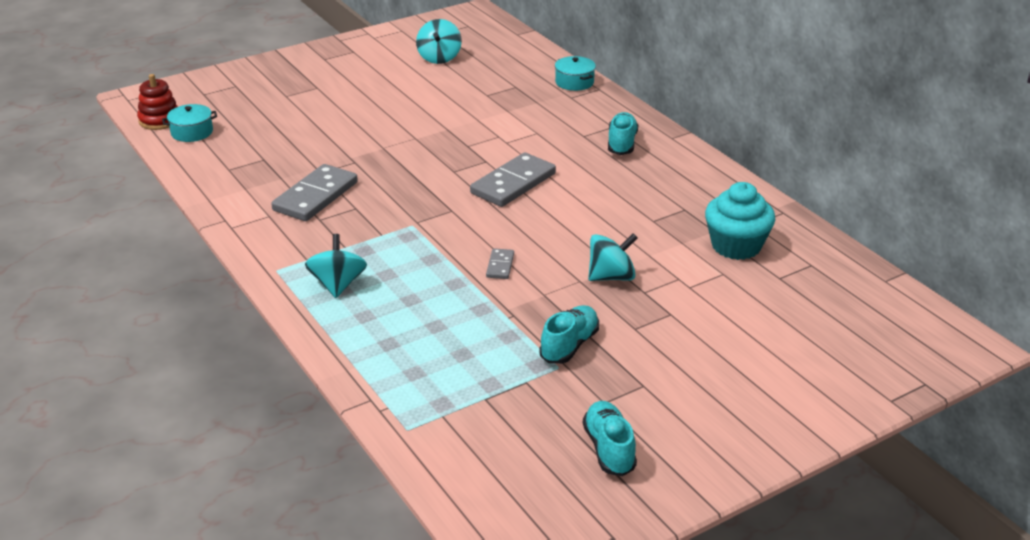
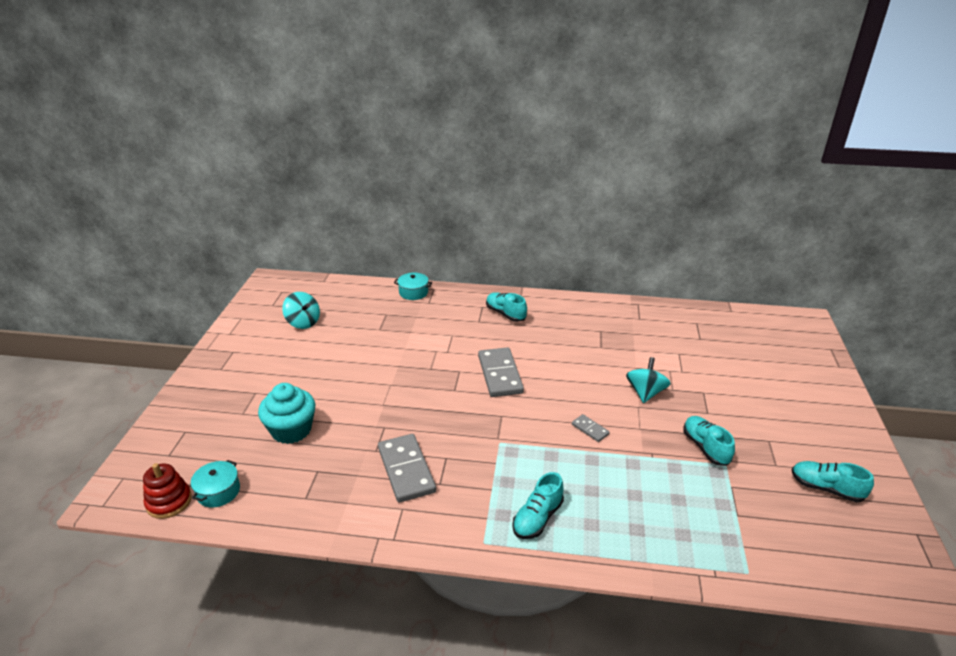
camera: 50 degrees left, 0 degrees up
turquoise spinning top [305,234,367,298] -> turquoise shoe [512,472,564,539]
turquoise cupcake [705,182,775,260] -> turquoise cupcake moved to [258,383,316,444]

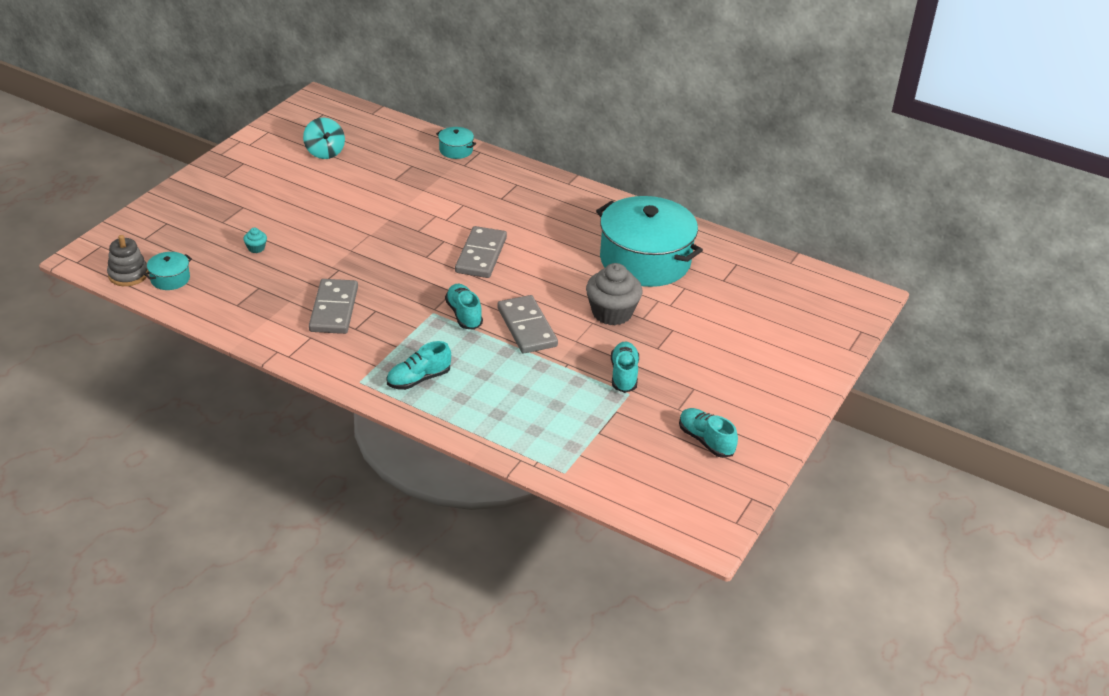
camera: 20 degrees right, 5 degrees up
red stacking toy [143,463,192,519] -> grey stacking toy [107,235,148,286]
turquoise cupcake [258,383,316,444] -> turquoise cupcake [243,228,267,253], size x0.43
turquoise shoe [486,292,527,322] -> turquoise shoe moved to [445,284,483,330]
grey domino [572,414,610,442] -> grey domino [497,295,558,353], size x2.10
turquoise spinning top [626,357,671,403] -> grey cupcake [586,263,642,325]
none -> turquoise pot [596,196,703,287]

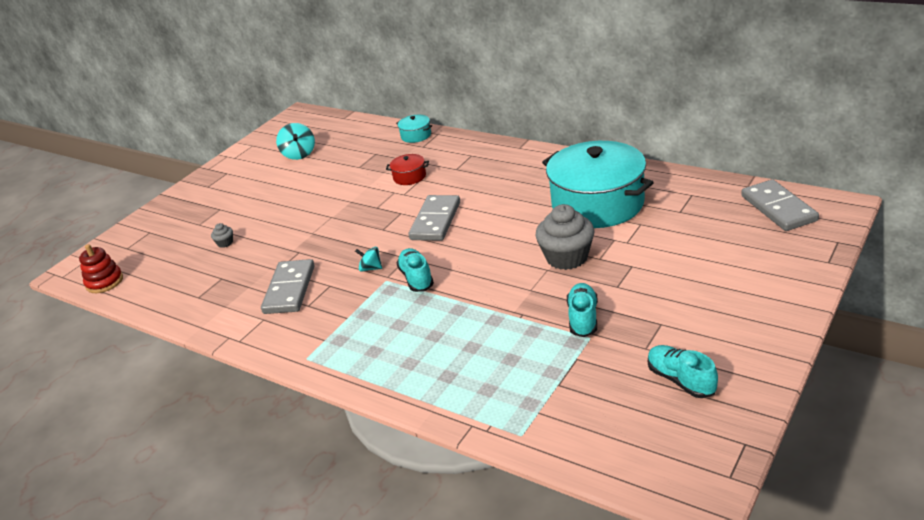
camera: 10 degrees right, 5 degrees down
grey stacking toy [107,235,148,286] -> red stacking toy [79,244,123,293]
turquoise pot [144,252,192,290] -> none
turquoise cupcake [243,228,267,253] -> grey cupcake [211,223,233,248]
turquoise shoe [386,341,451,390] -> none
grey domino [497,295,558,353] -> grey domino moved to [741,179,819,231]
none -> turquoise spinning top [355,247,382,272]
none -> red pot [386,154,429,185]

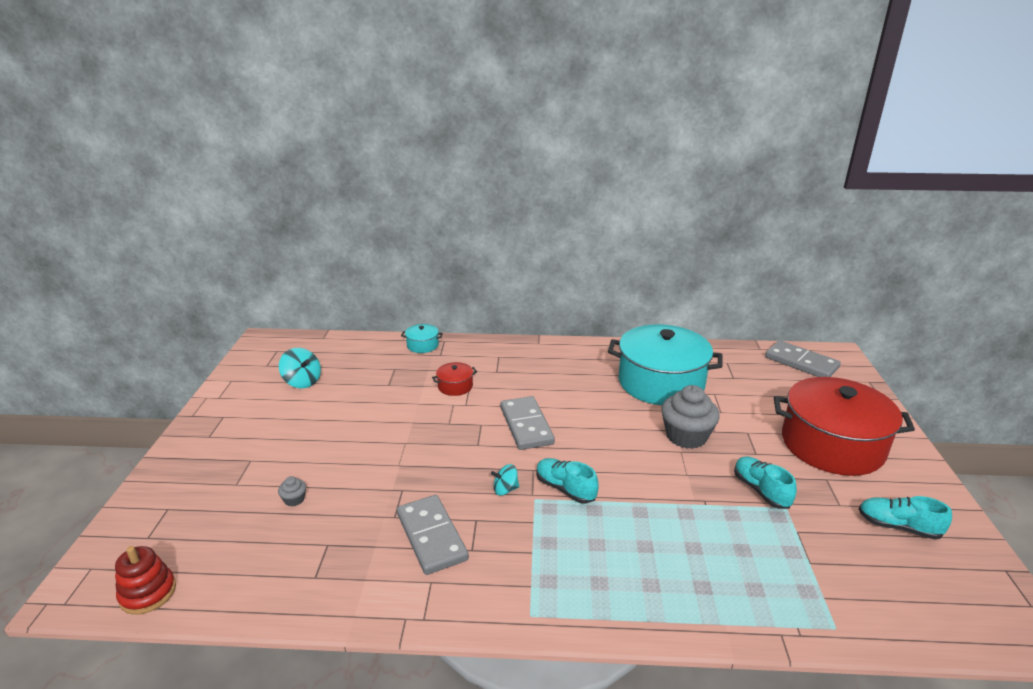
camera: 35 degrees left, 5 degrees down
none -> red pot [774,377,915,476]

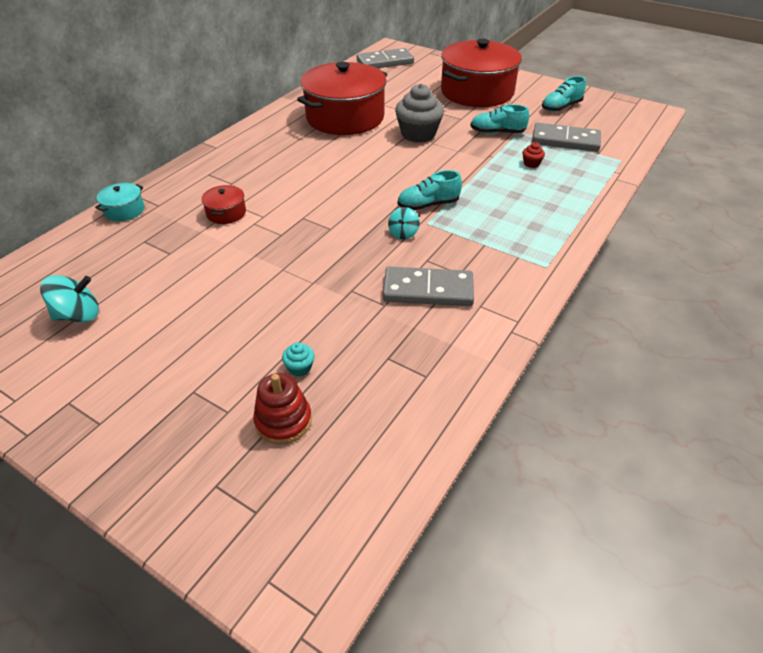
camera: 60 degrees left, 15 degrees up
red stacking toy [115,546,176,615] -> red stacking toy moved to [253,373,312,444]
grey cupcake [278,476,306,507] -> turquoise cupcake [282,342,315,376]
grey domino [500,396,555,450] -> grey domino moved to [532,123,601,152]
turquoise pot [608,324,723,405] -> red pot [297,62,387,135]
none -> red cupcake [523,142,545,168]

